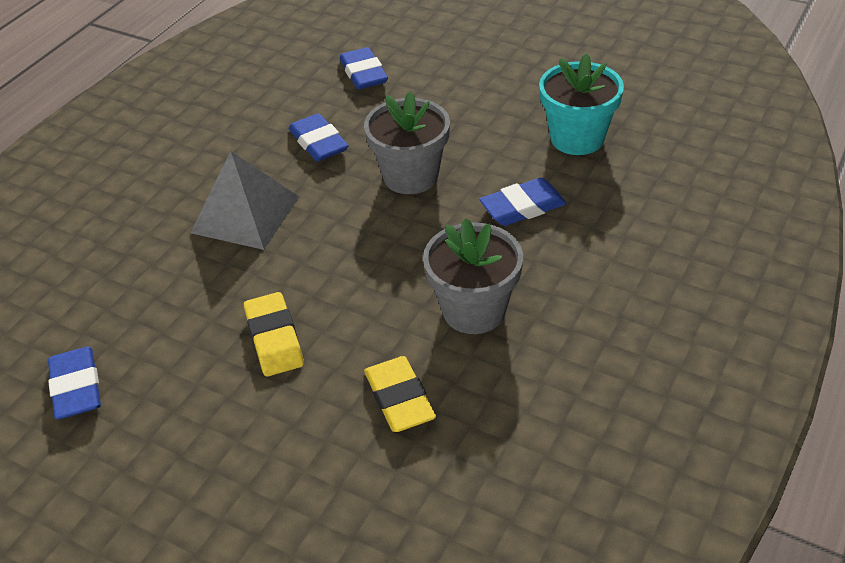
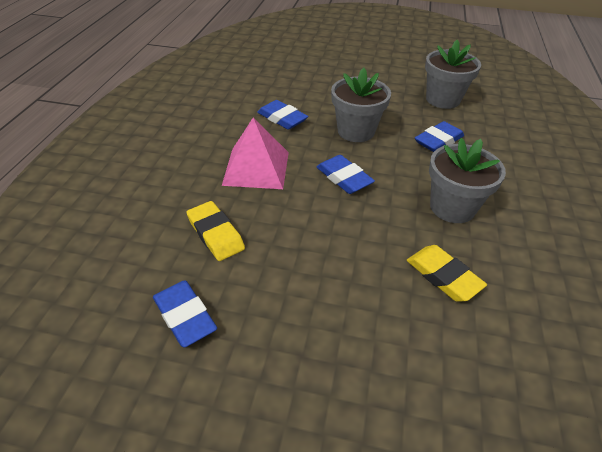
camera: 20 degrees left, 0 degrees up
grey pyramid [191,151,299,250] -> pink pyramid [222,117,289,189]
yellow eraser [244,292,304,377] -> yellow eraser moved to [187,201,245,261]
blue eraser [339,47,388,90] -> blue eraser moved to [317,155,375,194]
turquoise flower pot [539,54,624,155] -> grey flower pot [425,40,481,109]

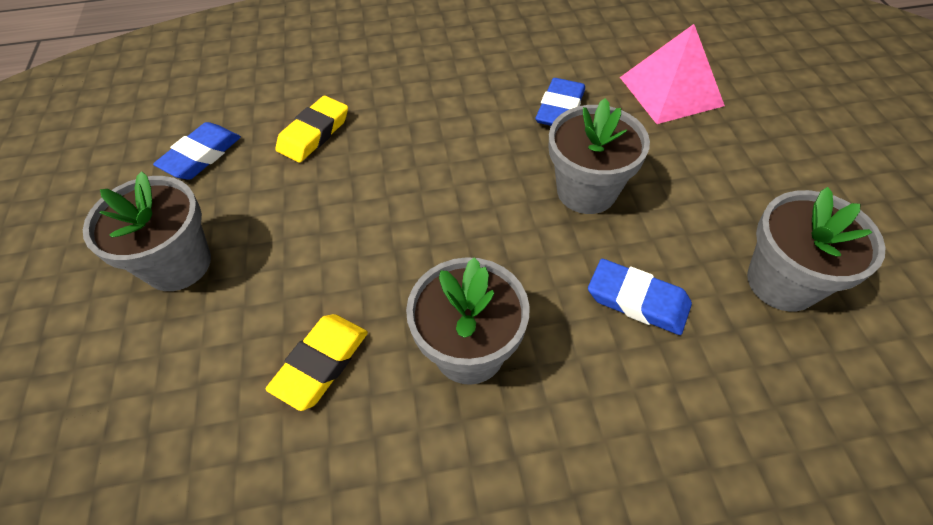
camera: 70 degrees right, 10 degrees up
pink pyramid [222,117,289,189] -> pink pyramid moved to [620,24,725,124]
blue eraser [317,155,375,194] -> none
none -> grey flower pot [83,171,211,291]

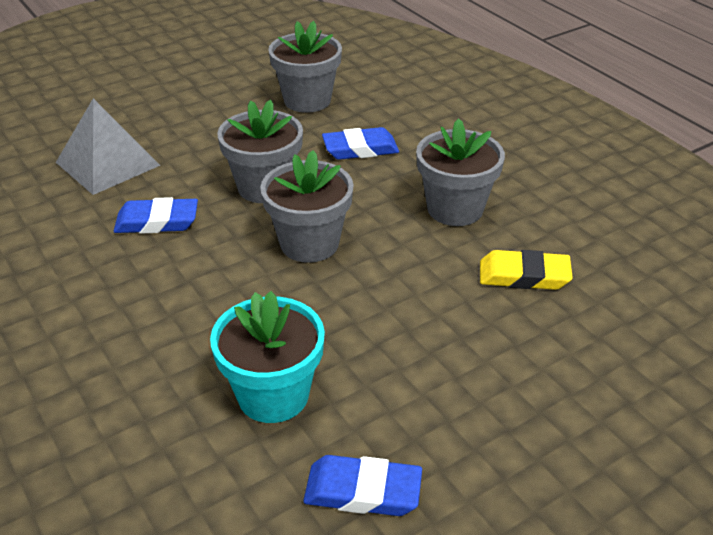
camera: 115 degrees left, 15 degrees down
grey flower pot [83,171,211,291] -> grey flower pot moved to [260,150,354,263]
yellow eraser [275,96,348,163] -> turquoise flower pot [210,291,325,423]
blue eraser [588,259,692,335] -> blue eraser turned 75 degrees clockwise [322,127,399,160]
pink pyramid [620,24,725,124] -> grey pyramid [56,98,161,195]

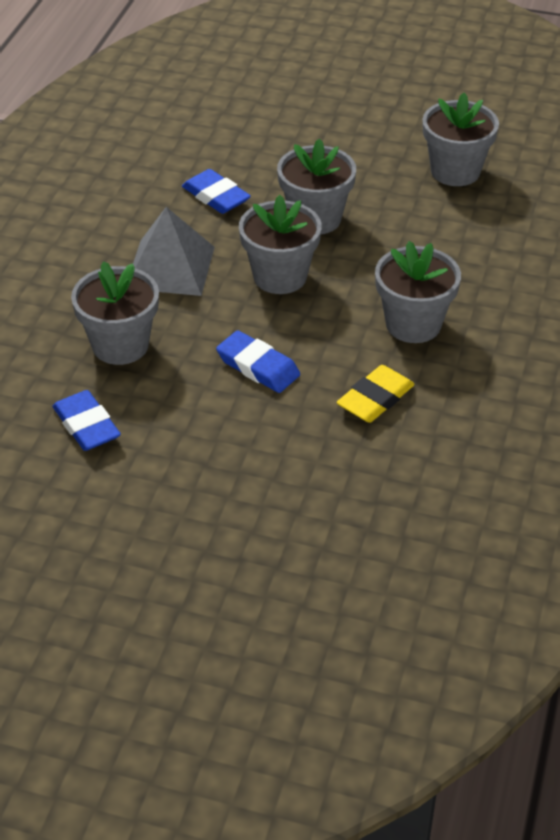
camera: 50 degrees right, 5 degrees up
grey pyramid [56,98,161,195] -> grey pyramid moved to [133,207,215,296]
turquoise flower pot [210,291,325,423] -> grey flower pot [71,261,159,365]
blue eraser [322,127,399,160] -> blue eraser moved to [216,330,300,393]
yellow eraser [480,250,573,290] -> yellow eraser turned 75 degrees clockwise [337,365,415,423]

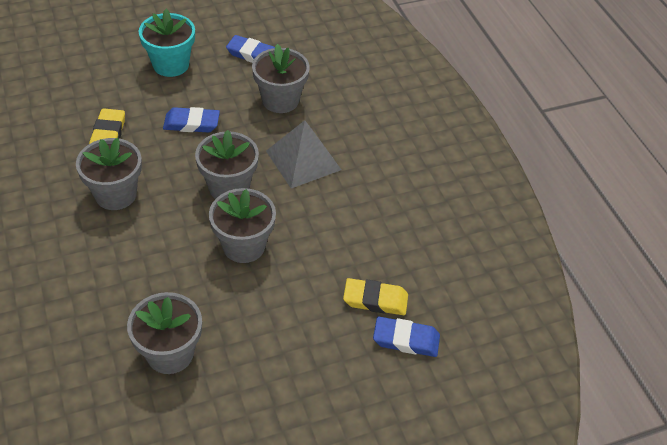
camera: 140 degrees right, 5 degrees up
blue eraser [182,169,251,214] -> blue eraser moved to [373,317,440,357]
none -> turquoise flower pot [139,9,195,77]
none -> yellow eraser [343,278,408,315]

